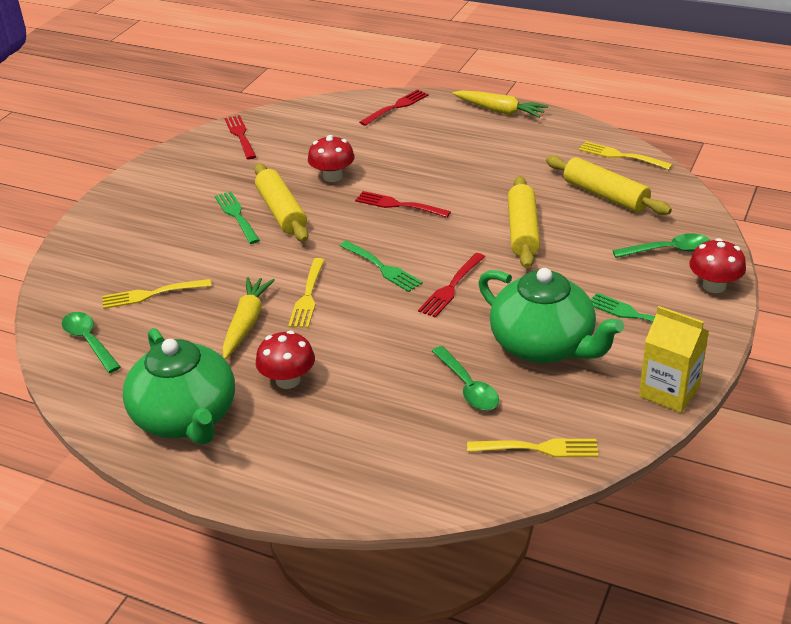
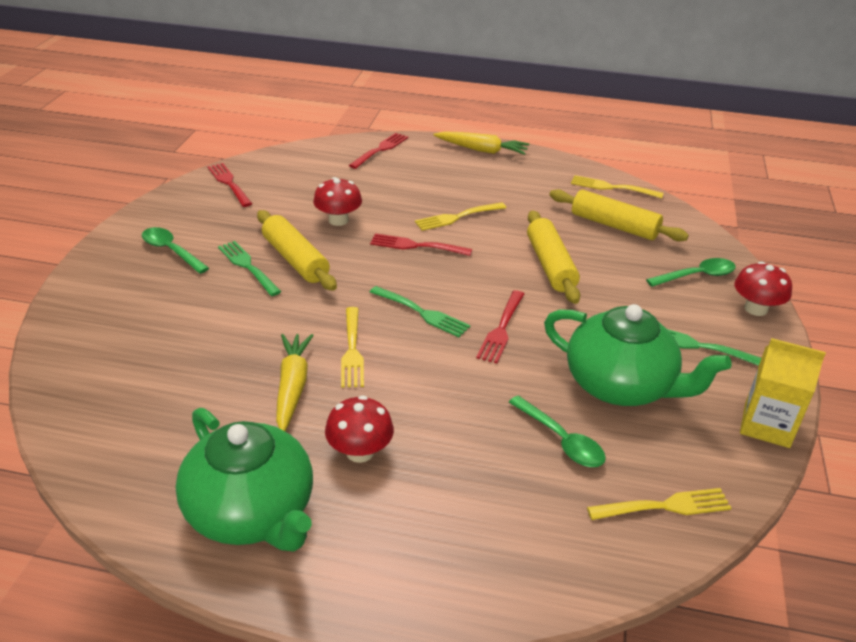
camera: 15 degrees left, 0 degrees up
green spoon [62,312,121,373] -> green spoon moved to [142,227,209,274]
yellow fork [102,279,211,309] -> yellow fork moved to [415,203,506,231]

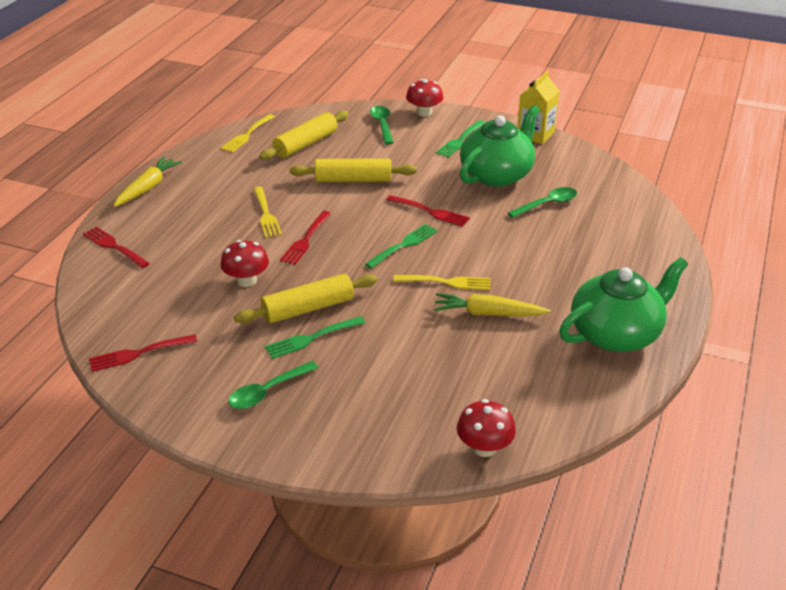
camera: 80 degrees left, 0 degrees up
red mushroom [325,395,394,463] -> red mushroom moved to [457,399,516,457]
yellow fork [587,488,731,520] -> none

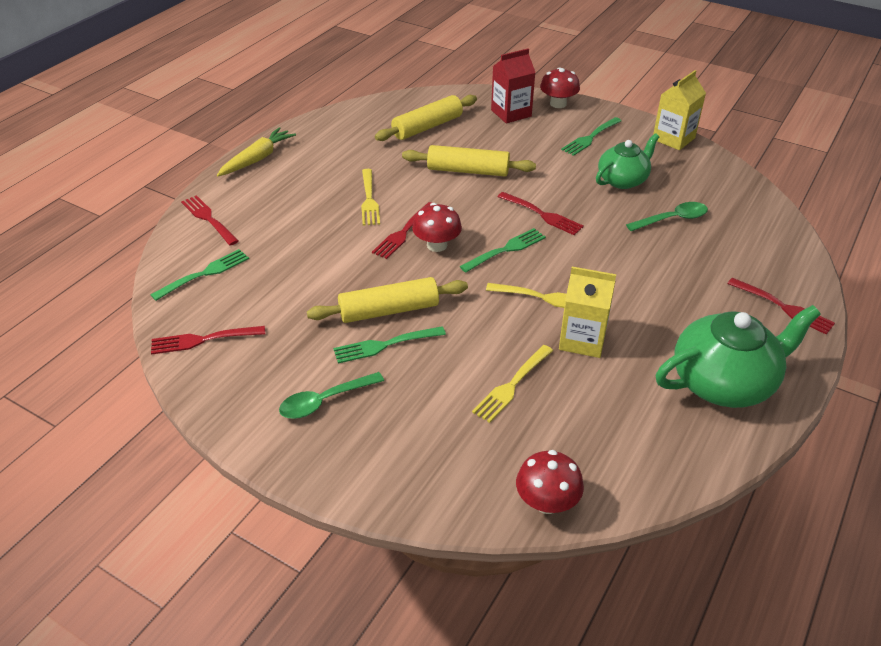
camera: 10 degrees right, 5 degrees up
yellow fork [221,114,275,153] -> yellow fork moved to [472,345,553,423]
red mushroom [221,240,269,287] -> red mushroom moved to [412,203,462,252]
green spoon [370,106,394,144] -> red carton [491,48,536,123]
yellow carrot [434,293,551,316] -> yellow carton [559,267,616,358]
green teapot [460,105,540,187] -> green teapot [596,133,659,189], size x0.64
none -> green fork [150,249,249,301]
none -> red fork [727,278,835,335]

